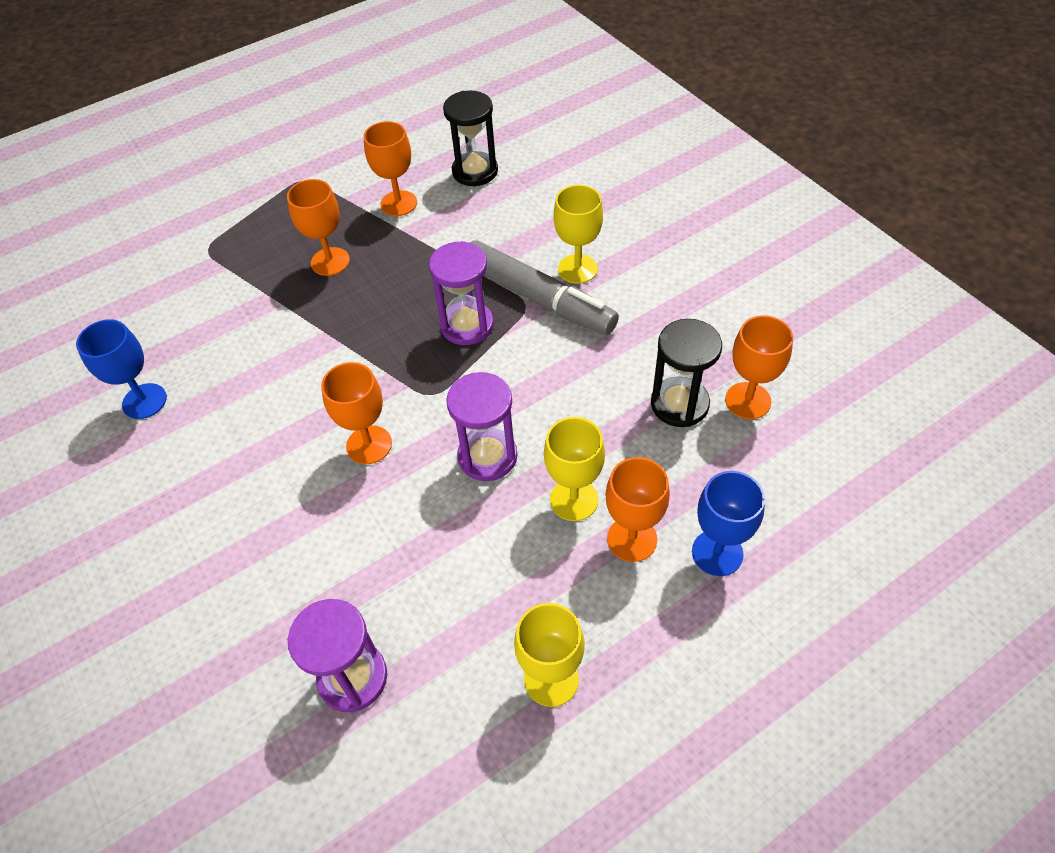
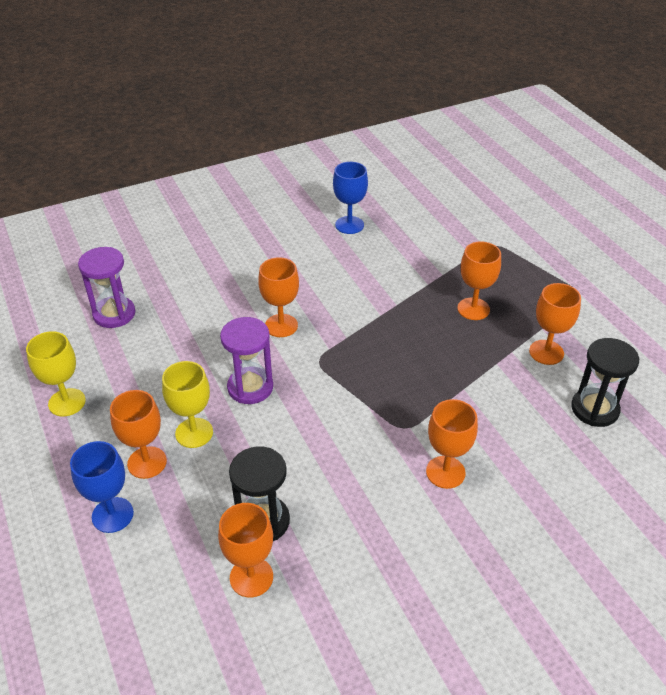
camera: 95 degrees right, 10 degrees down
purple hourglass [429,241,494,345] -> none
grey marker [470,240,619,335] -> none
yellow goblet [554,185,603,284] -> orange goblet [426,399,478,489]

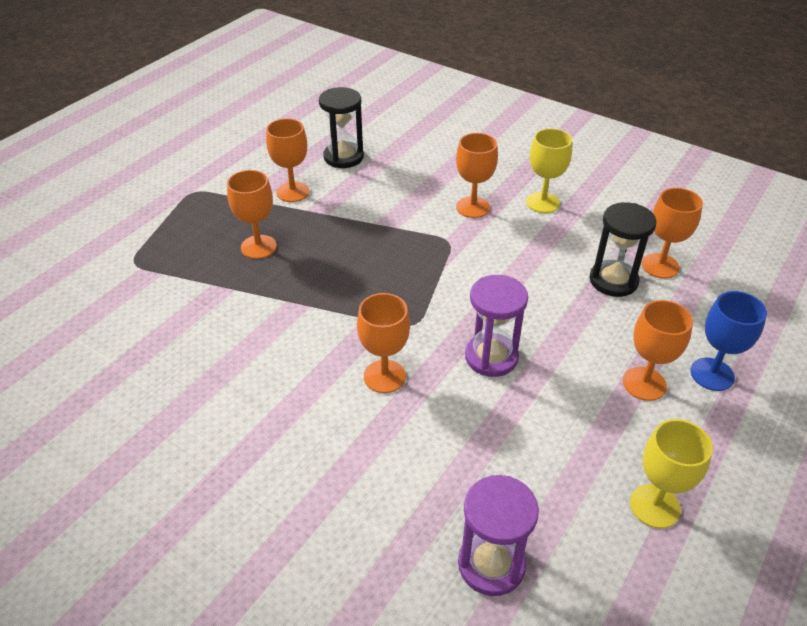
camera: 120 degrees left, 0 degrees up
yellow goblet [162,361,213,448] -> yellow goblet moved to [526,128,572,213]
blue goblet [333,162,368,234] -> none

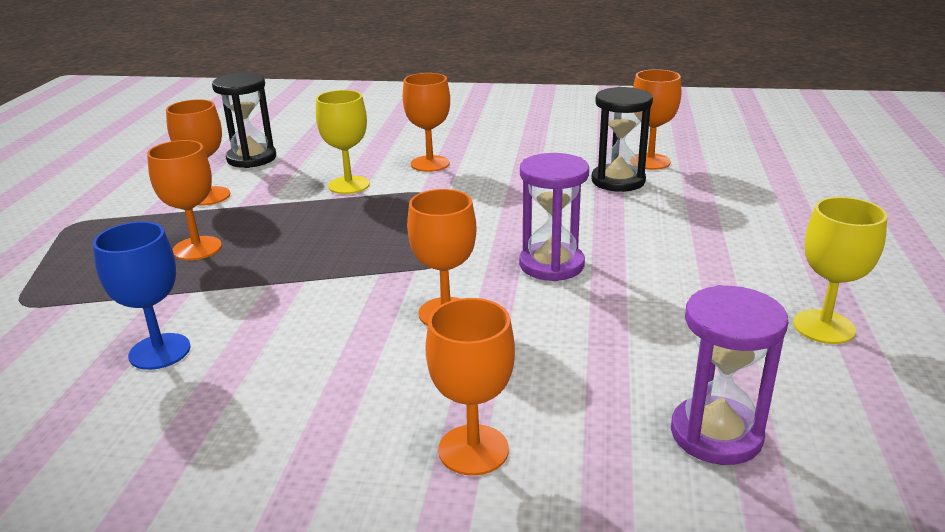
camera: 25 degrees left, 15 degrees down
yellow goblet [526,128,572,213] -> yellow goblet moved to [316,90,370,194]
orange goblet [623,300,693,401] -> orange goblet moved to [425,298,515,476]
blue goblet [690,291,767,391] -> blue goblet moved to [93,221,191,370]

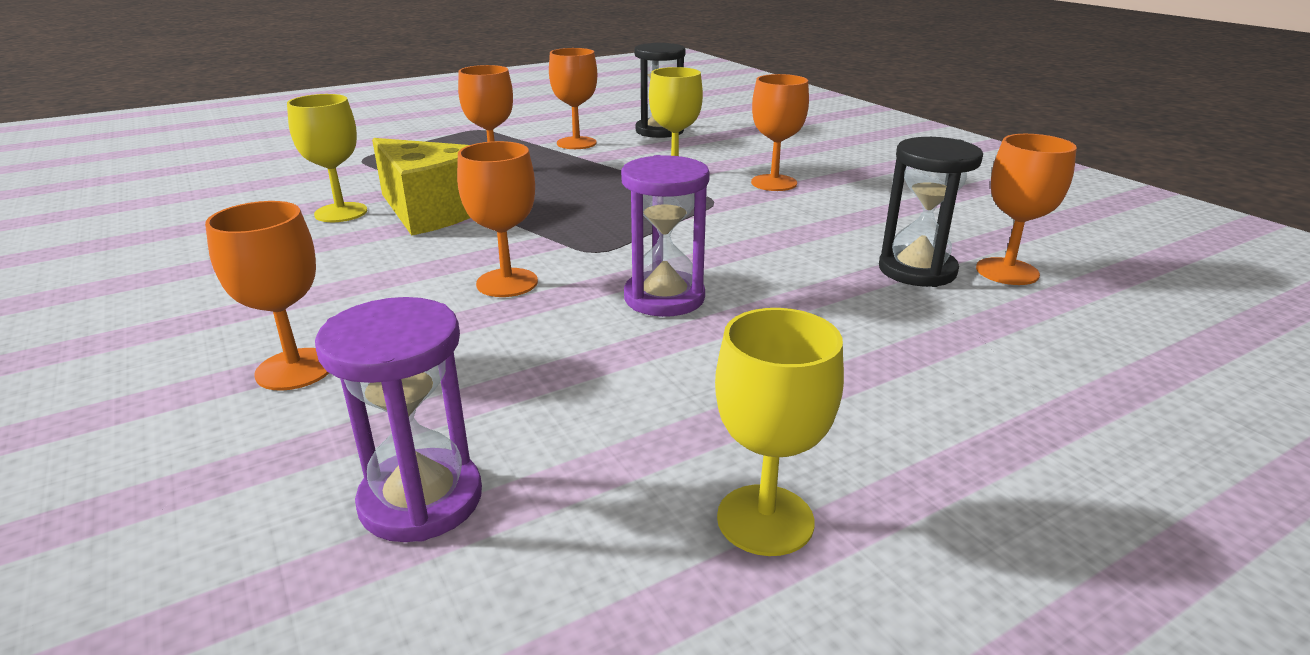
camera: 50 degrees right, 0 degrees up
blue goblet [93,221,191,370] -> yellow goblet [287,94,368,222]
none -> yellow cheese [372,138,470,236]

